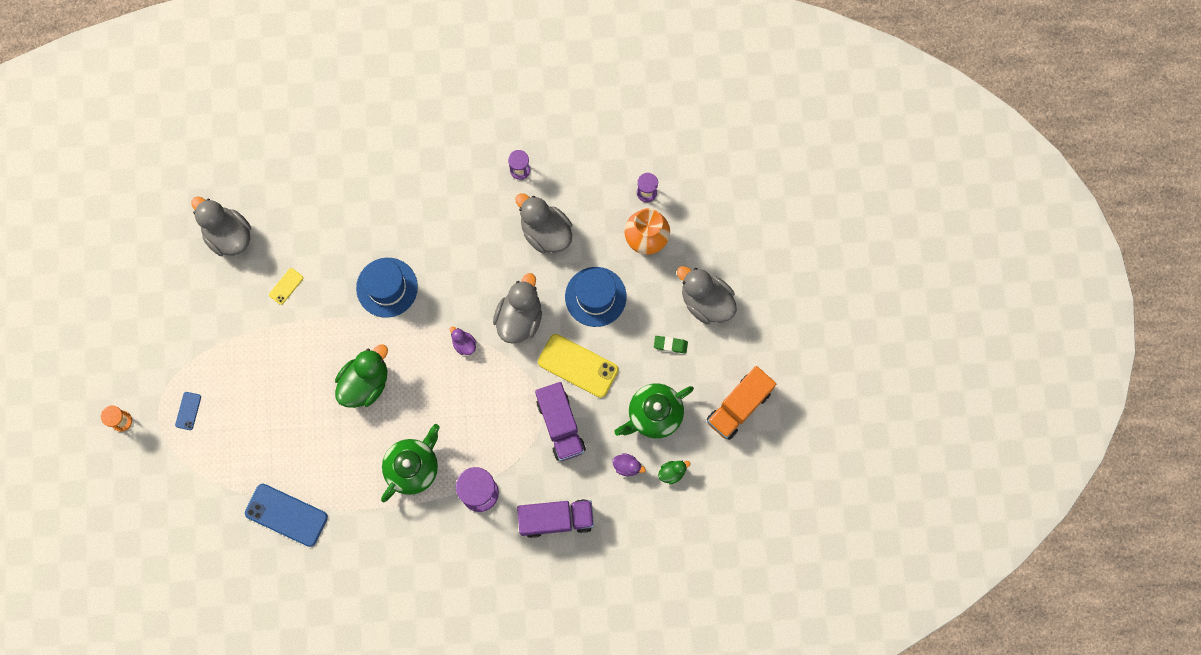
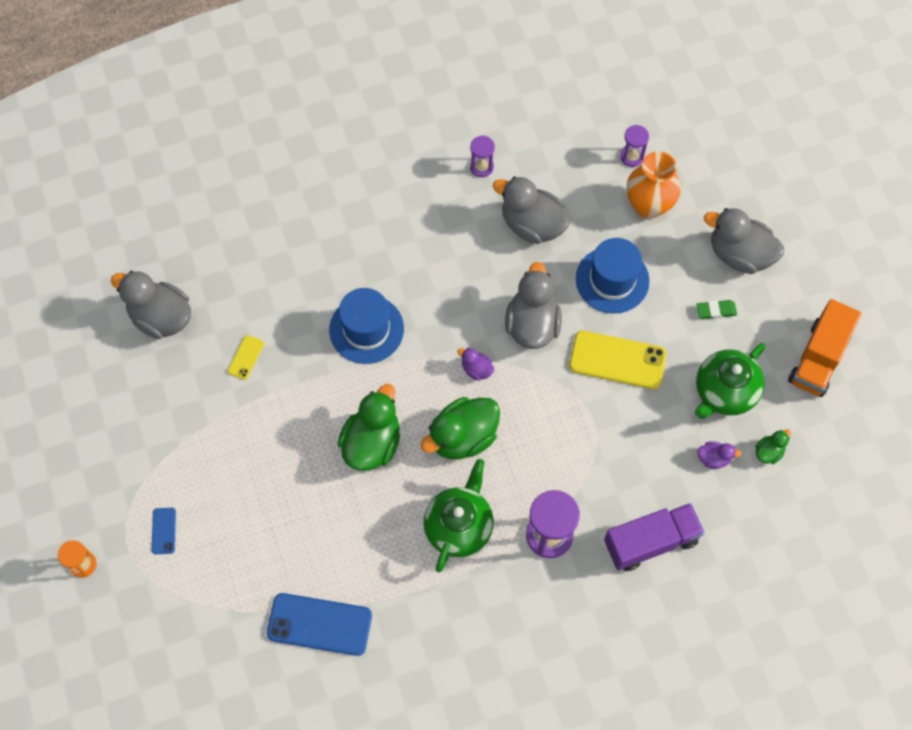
camera: 15 degrees left, 10 degrees down
purple truck [535,382,586,461] -> none
none -> green duck [421,397,500,459]

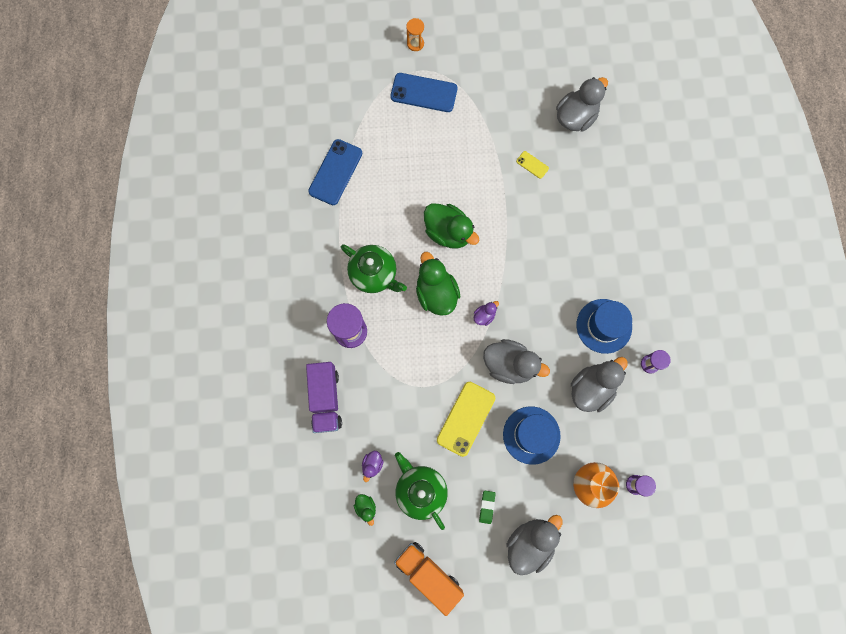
camera: 105 degrees right, 10 degrees up
blue phone [152,508,176,554] -> blue phone [390,73,457,112], size x2.08
blue hat [329,288,404,364] -> blue hat moved to [577,299,632,354]

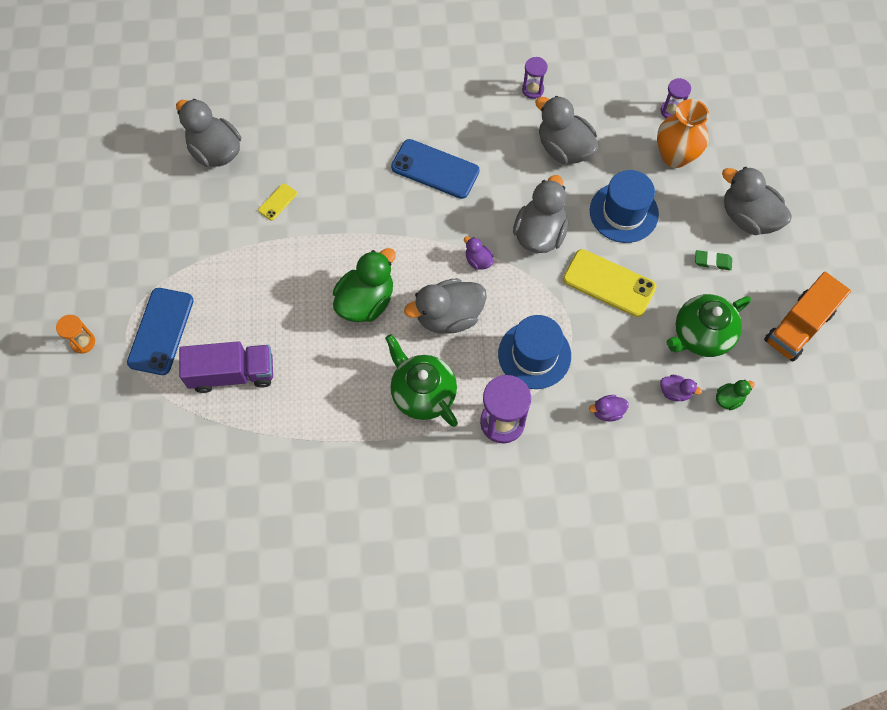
camera: 90 degrees left, 10 degrees down
purple truck [306,362,342,433] -> purple truck moved to [179,341,273,393]
blue phone [308,139,362,205] -> blue phone moved to [391,139,480,199]
green teapot [341,244,407,293] -> green teapot turned 75 degrees counterclockwise [385,334,458,427]
green duck [416,252,460,316] -> grey duck [404,278,487,334]
blue hat [577,299,632,354] -> blue hat moved to [498,315,571,389]
none -> purple duck [589,395,629,421]

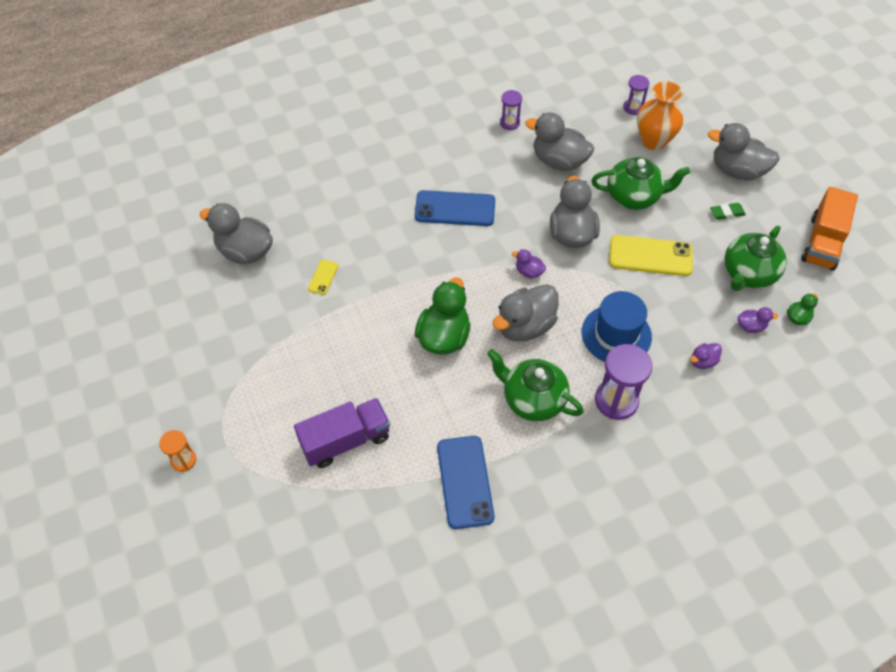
camera: 20 degrees left, 10 degrees down
blue phone [127,288,194,375] -> blue phone moved to [437,436,495,529]
blue hat [590,170,659,243] -> green teapot [591,157,690,210]

